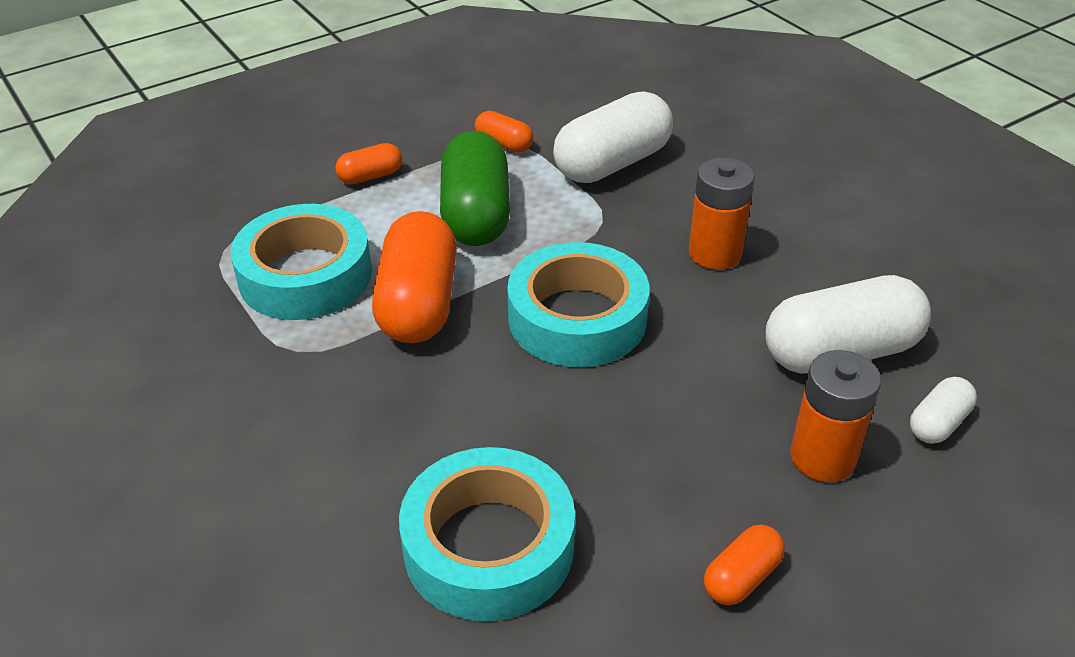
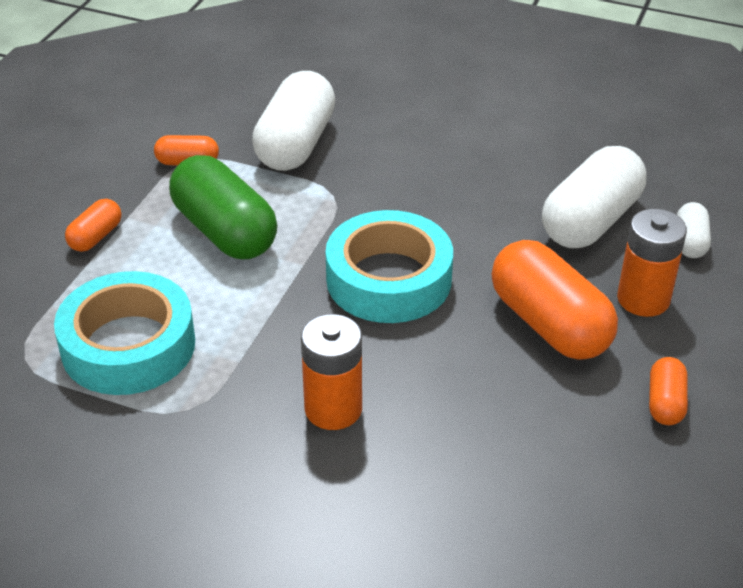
camera: 35 degrees left, 0 degrees up
orange capsule [372,211,457,343] -> orange capsule moved to [492,240,618,360]
turquoise tape [399,447,575,621] -> none
orange battery [689,157,755,270] -> orange battery moved to [301,314,362,430]

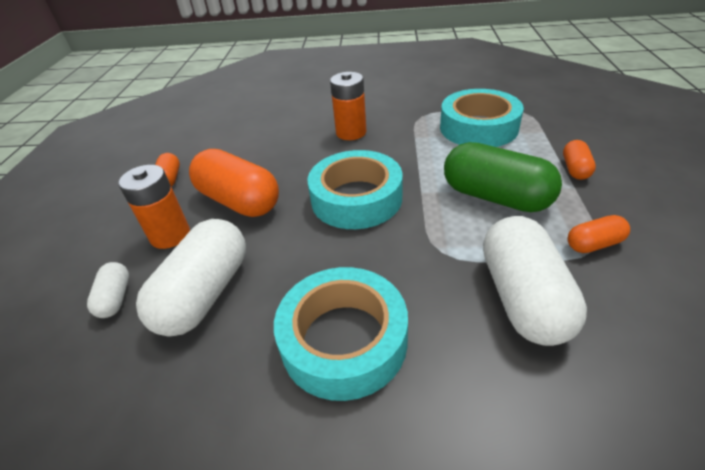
camera: 165 degrees right, 0 degrees up
none -> turquoise tape [274,267,408,401]

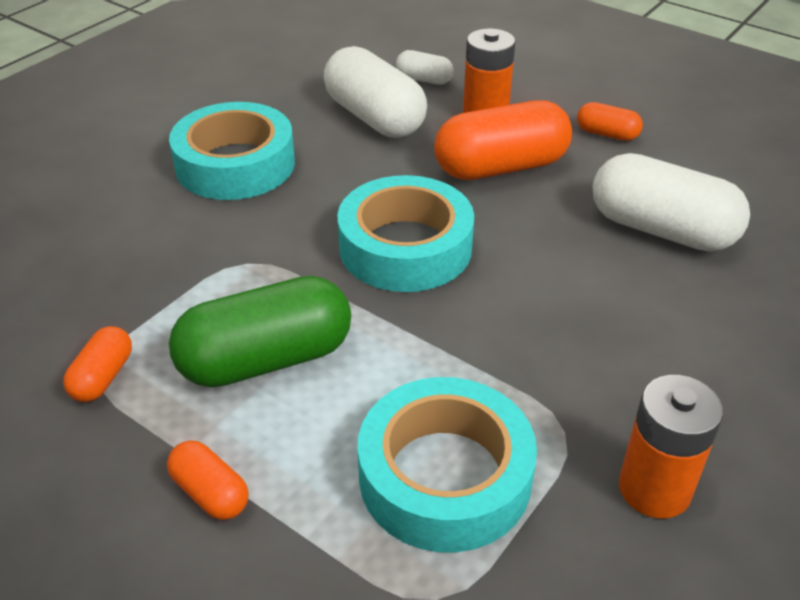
camera: 120 degrees right, 0 degrees up
orange battery [330,72,366,140] -> orange battery moved to [619,375,723,518]
white capsule [483,216,587,346] -> white capsule moved to [593,153,750,252]

